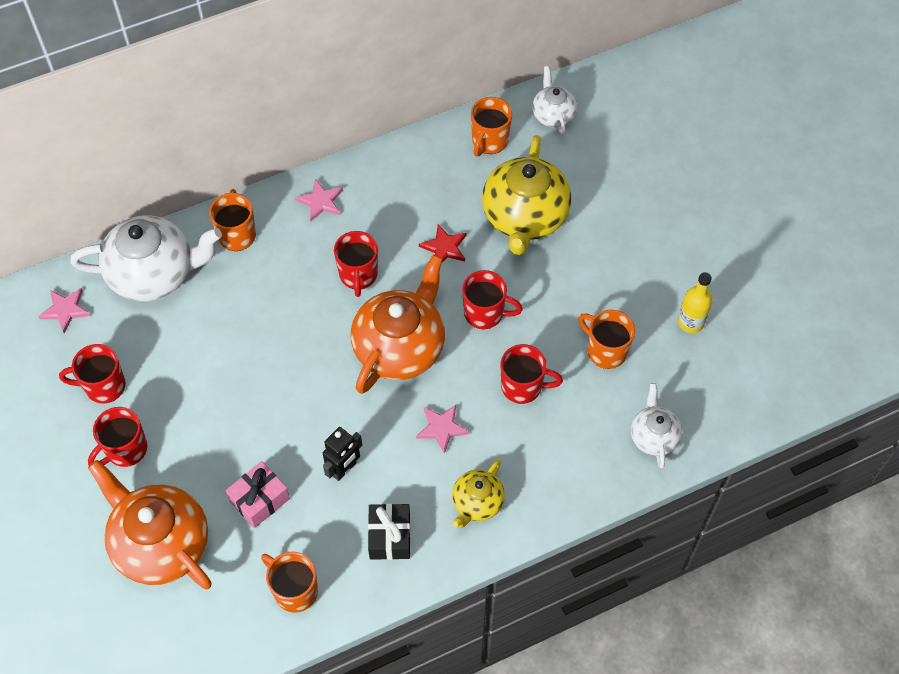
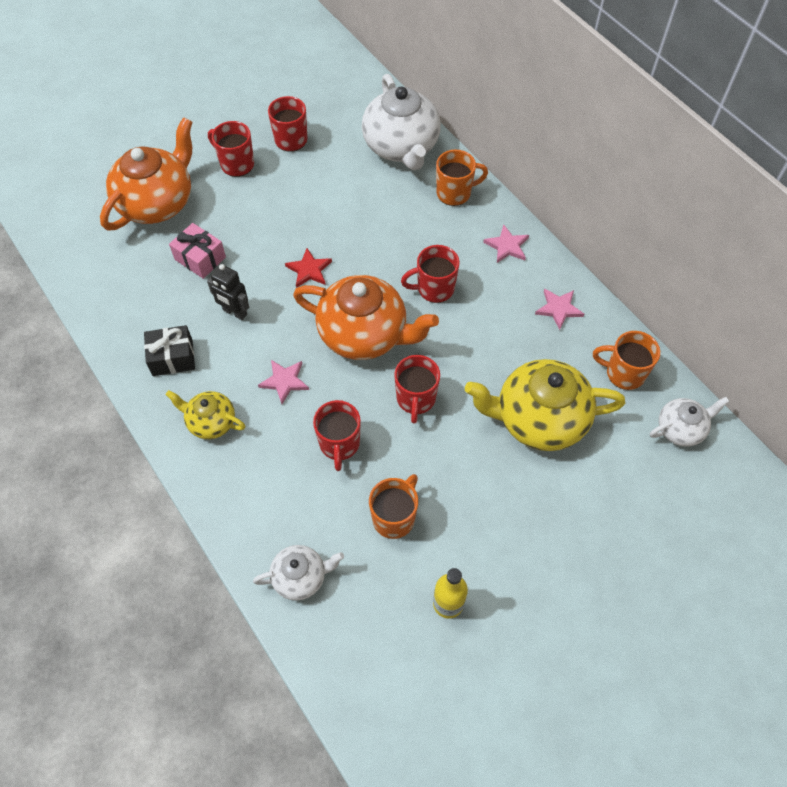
camera: 80 degrees right, 0 degrees up
pink star [38,288,91,333] -> pink star moved to [535,288,584,330]
orange mug [261,552,318,613] -> none
red star [419,224,466,262] -> red star moved to [285,248,332,288]

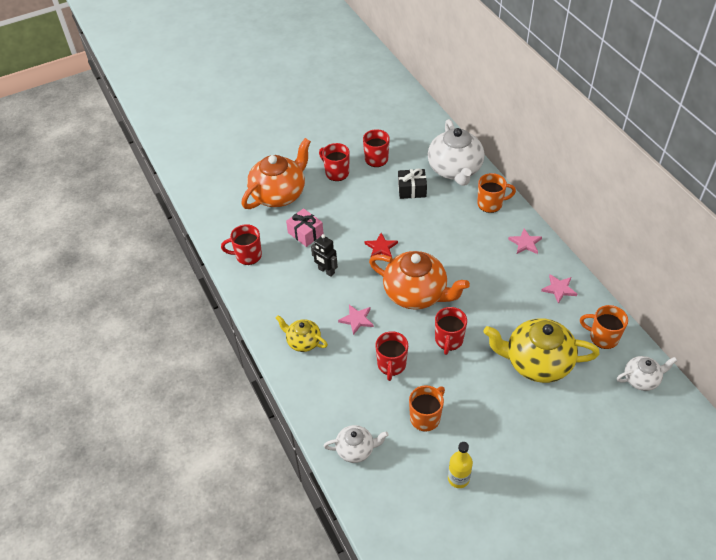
camera: 10 degrees right, 10 degrees down
black gift [144,325,195,376] -> black gift moved to [398,168,427,199]
red mug [401,245,460,303] -> red mug moved to [221,224,262,265]

